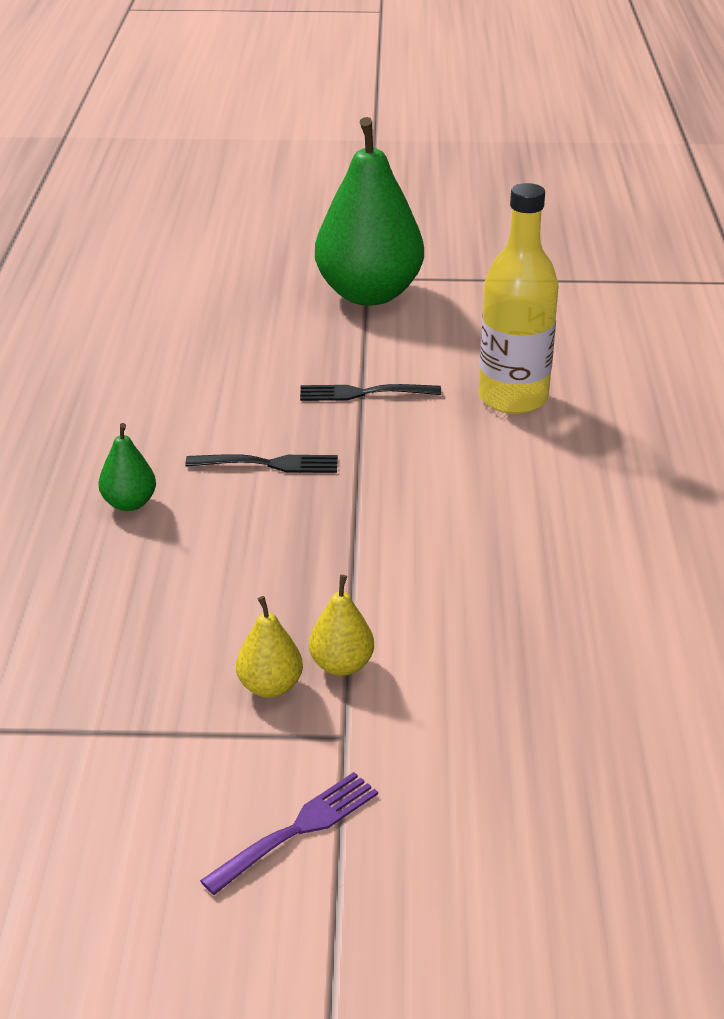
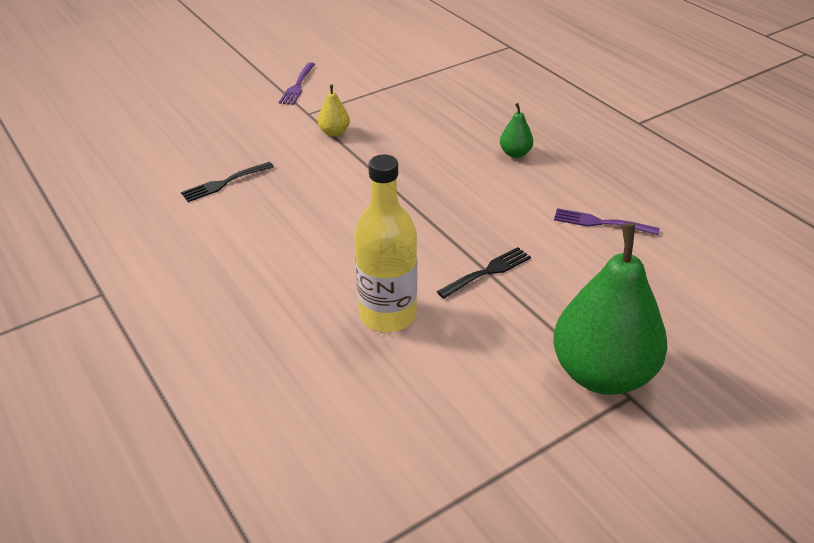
camera: 145 degrees right, 5 degrees up
black fork [185,454,338,473] -> black fork moved to [181,162,274,202]
yellow pear [236,596,303,698] -> none
none -> purple fork [554,208,660,235]

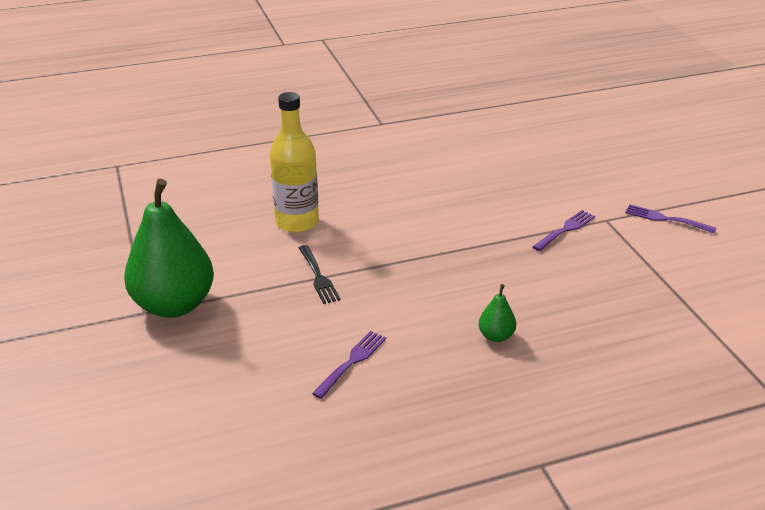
camera: 105 degrees right, 5 degrees down
black fork [181,162,274,202] -> none
yellow pear [318,84,350,137] -> purple fork [532,210,595,251]

